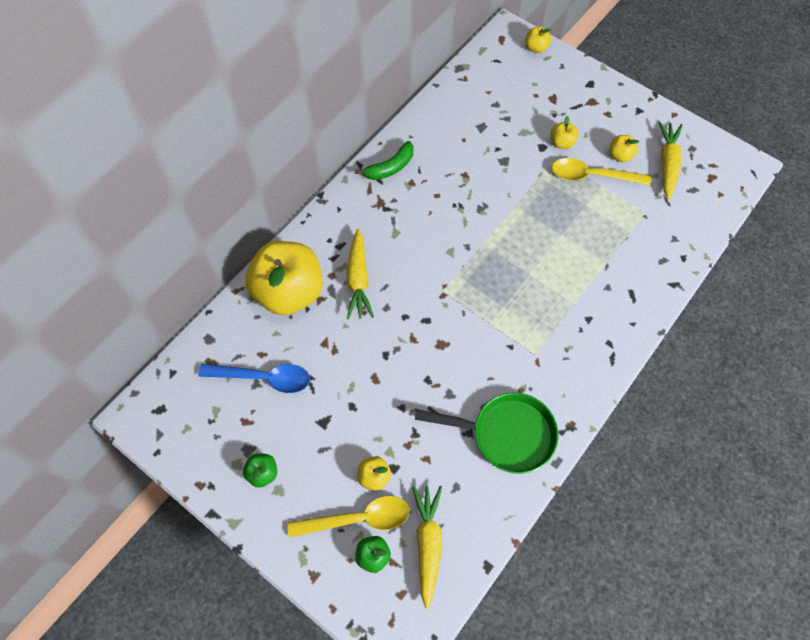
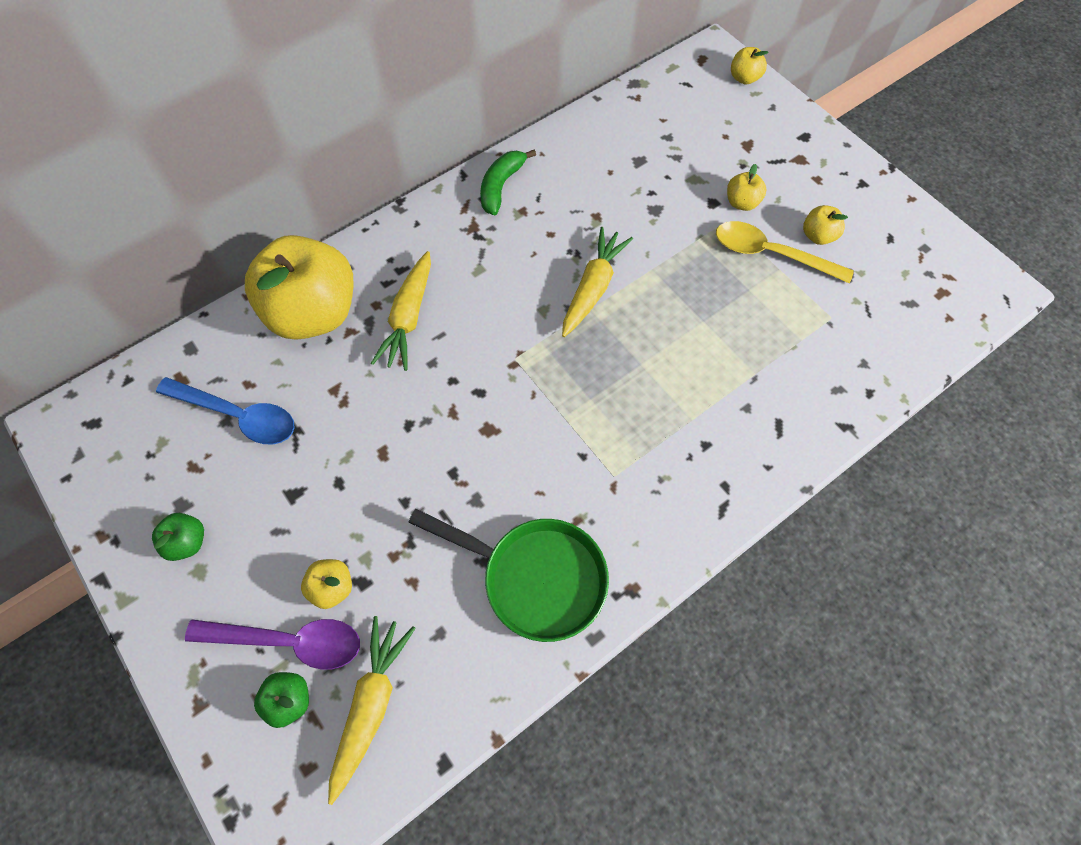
camera: 15 degrees right, 0 degrees up
yellow spoon [288,496,410,538] -> purple spoon [185,619,360,670]
green banana [355,141,413,180] -> green banana turned 135 degrees clockwise [480,150,536,215]
yellow carrot [658,121,683,200] -> yellow carrot moved to [562,227,633,337]

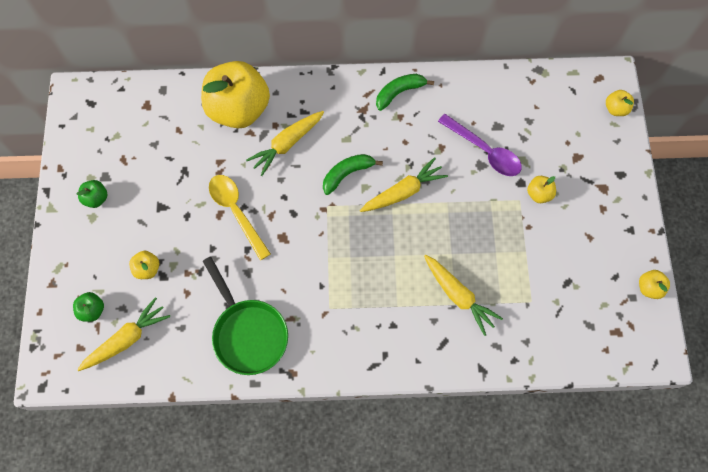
camera: 35 degrees right, 5 degrees up
blue spoon [156,377,295,445] -> none
purple spoon [185,619,360,670] -> purple spoon moved to [438,114,522,176]
yellow spoon [716,221,854,284] -> yellow spoon moved to [209,175,271,260]
yellow apple [803,205,848,245] -> yellow apple moved to [639,270,670,299]
none -> green banana [323,154,383,195]
none -> yellow carrot [424,255,503,336]

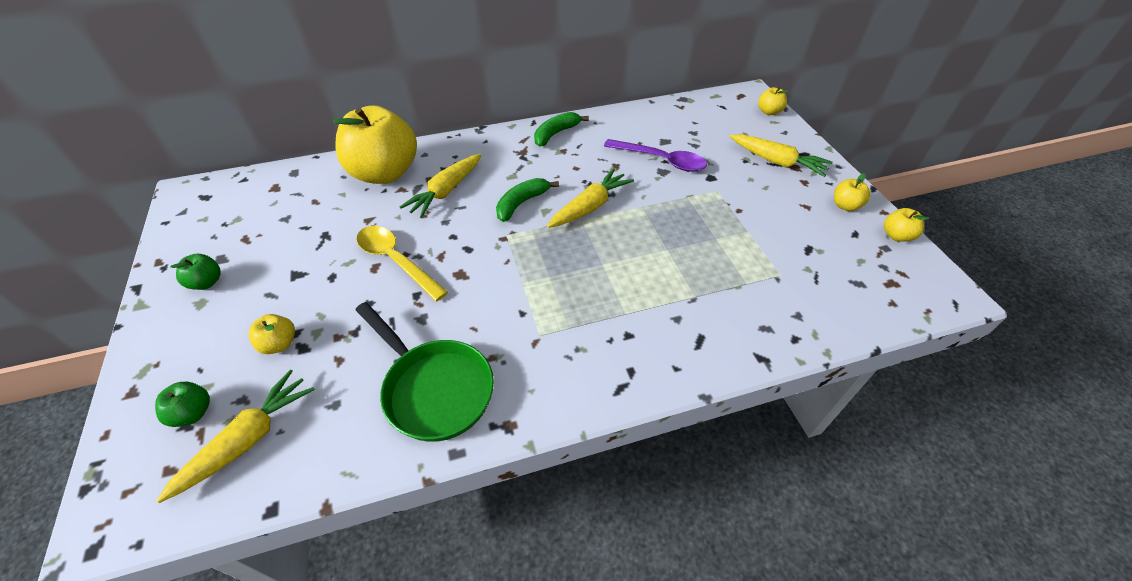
camera: 15 degrees left, 20 degrees down
yellow carrot [424,255,503,336] -> yellow carrot moved to [730,134,833,177]
yellow apple [527,176,556,203] -> yellow apple moved to [834,173,870,211]

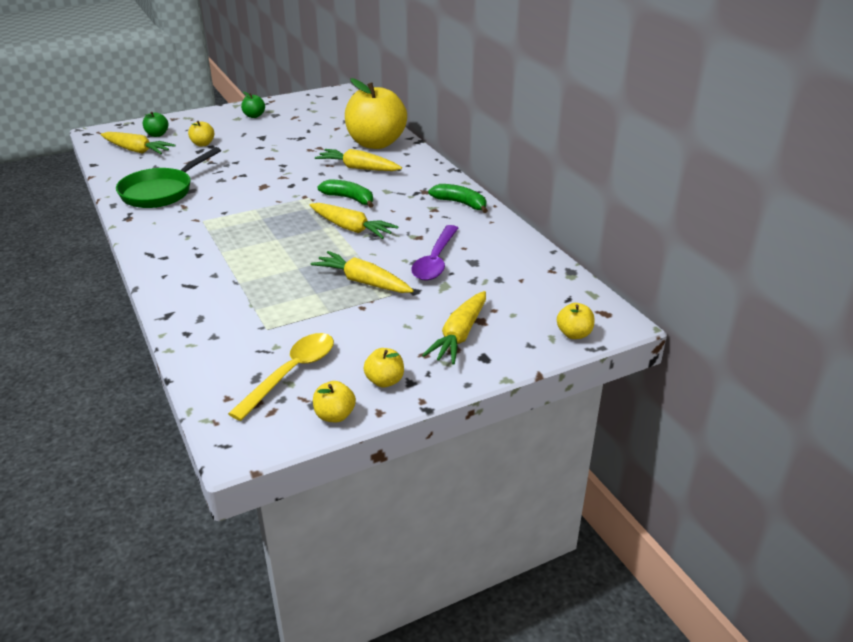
camera: 80 degrees right, 15 degrees down
yellow spoon [356,226,448,301] -> yellow spoon moved to [228,333,334,421]
none -> yellow carrot [310,251,414,293]

